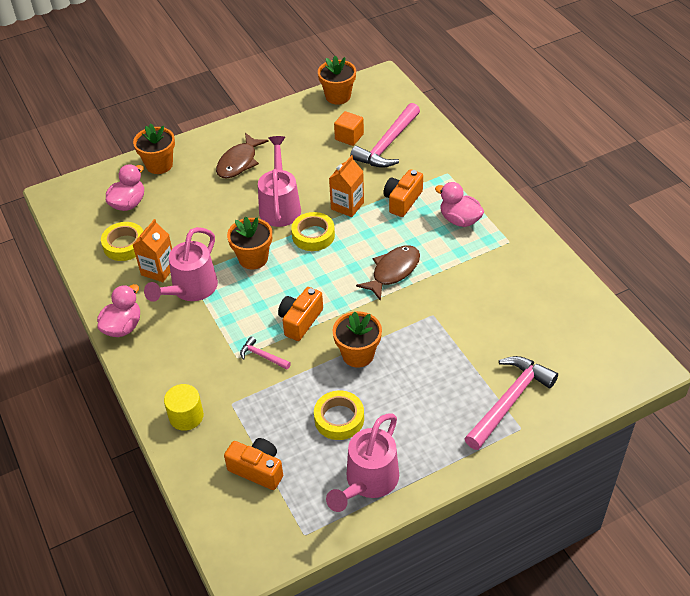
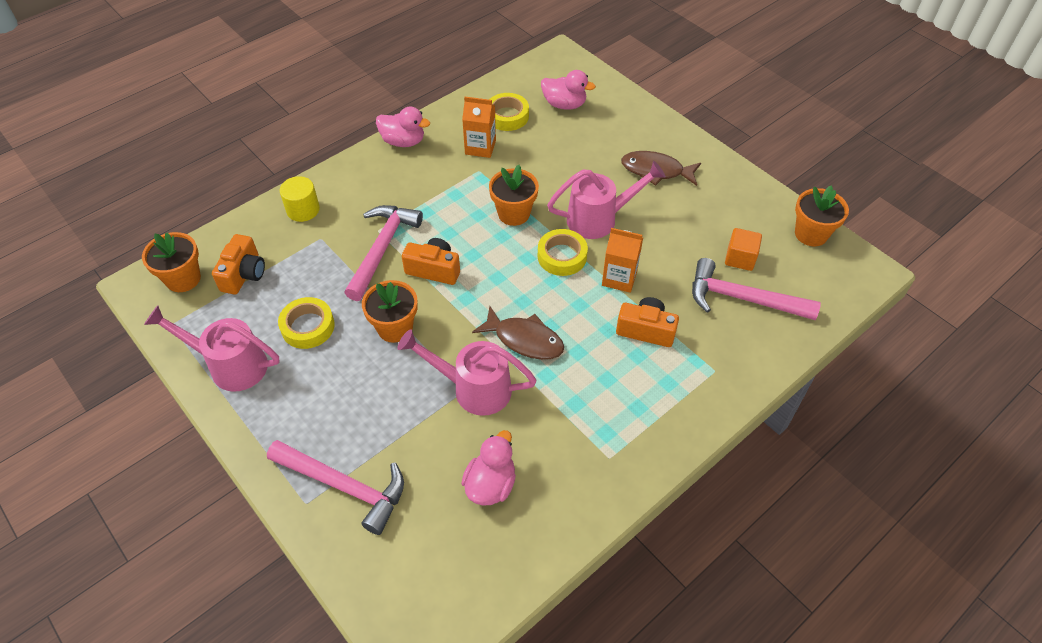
camera: 75 degrees right, 5 degrees up
orange flower pot [133,123,175,174] -> orange flower pot moved to [142,232,201,292]
pink watering can [144,227,218,302] -> pink watering can moved to [397,329,537,416]
pink hammer [240,336,291,369] -> pink hammer [344,205,423,301], size x2.13
pink duck [435,182,484,227] -> pink duck moved to [461,430,516,505]

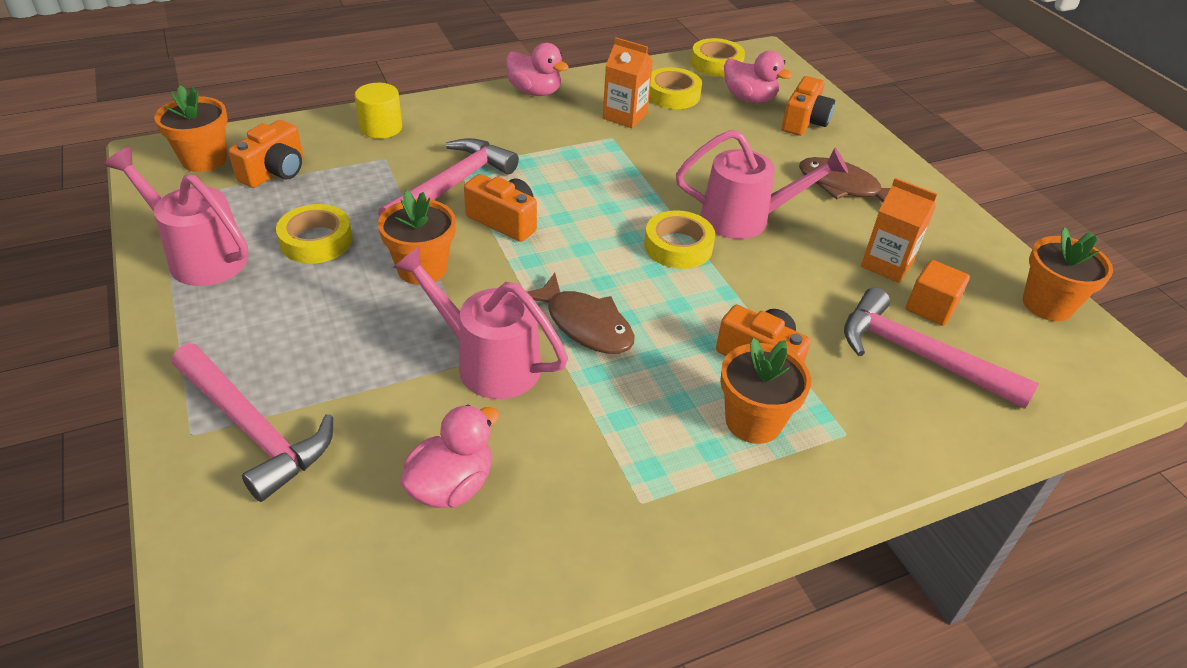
camera: 15 degrees right, 10 degrees down
orange flower pot [489,165,539,226] -> orange flower pot moved to [720,338,811,444]
orange carton [602,228,643,293] -> orange carton moved to [861,178,937,283]
none -> yellow tape [691,38,745,77]
none -> orange camera [782,76,835,136]

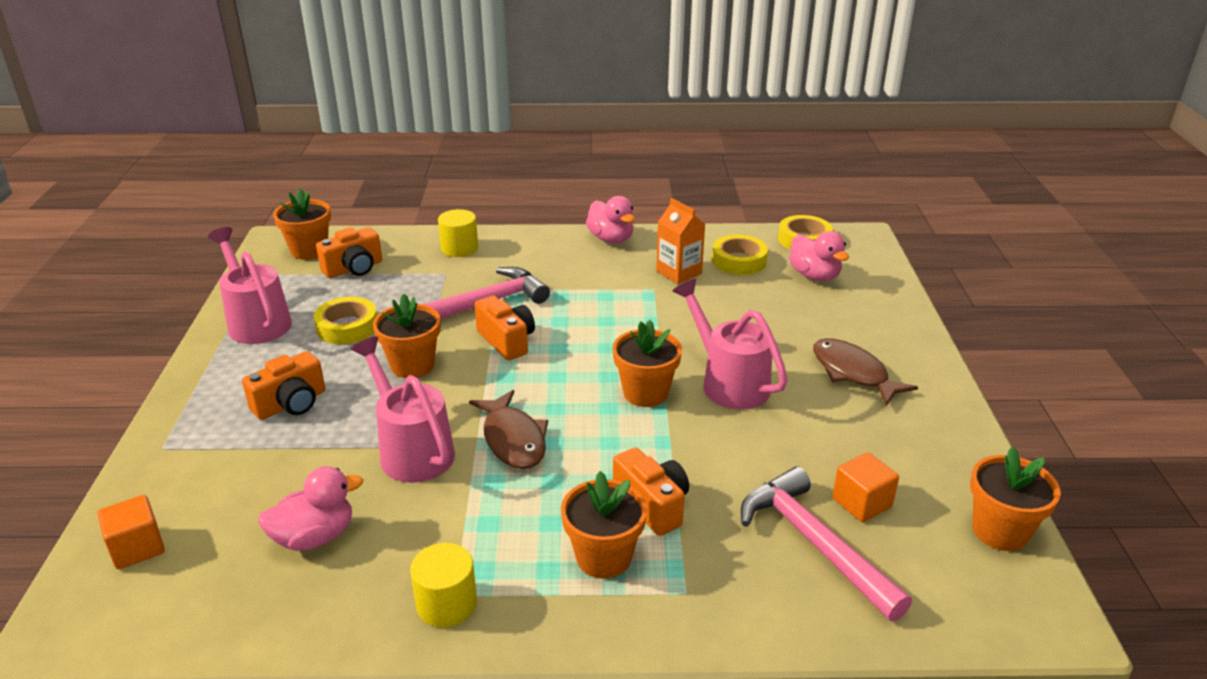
camera: 25 degrees right, 10 degrees down
pink hammer [172,344,333,502] -> none
yellow tape [644,210,715,269] -> orange flower pot [612,320,682,407]
pink watering can [676,130,848,239] -> pink watering can turned 150 degrees counterclockwise [672,279,788,410]
orange camera [782,76,835,136] -> orange camera moved to [242,351,325,420]
orange carton [861,178,937,283] -> none
none -> orange cube [97,495,165,569]
none -> yellow cylinder [410,543,477,628]

